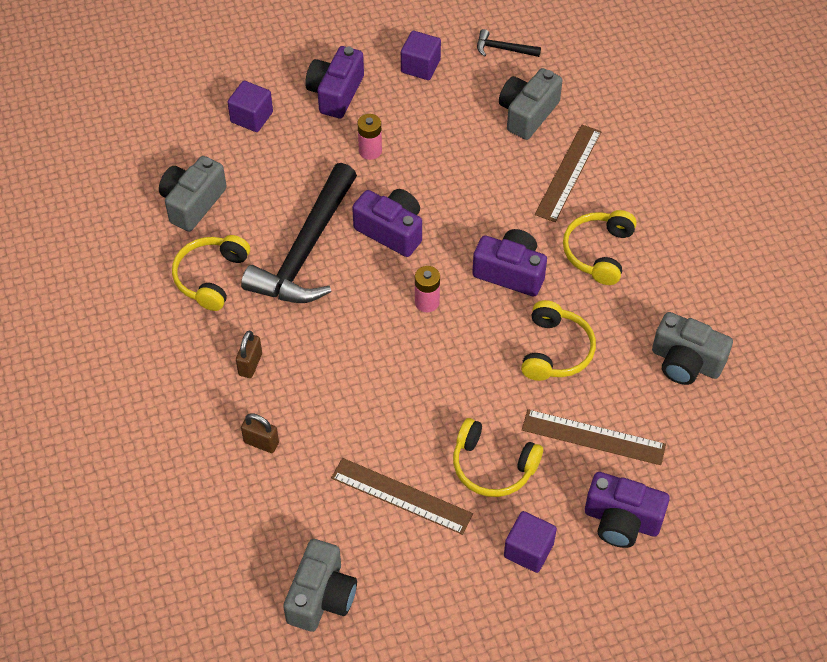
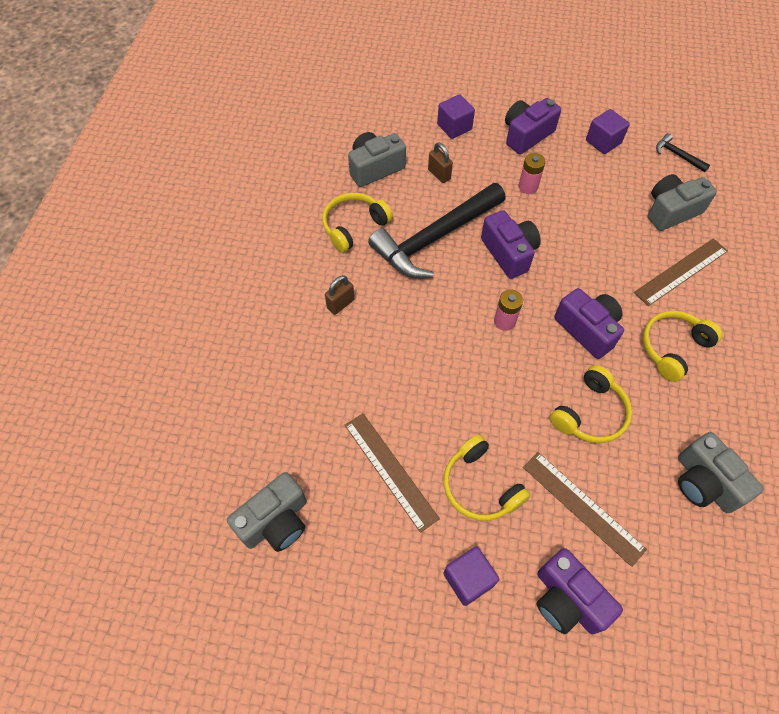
camera: 30 degrees right, 5 degrees up
brown padlock [241,413,279,453] -> brown padlock moved to [428,143,453,183]

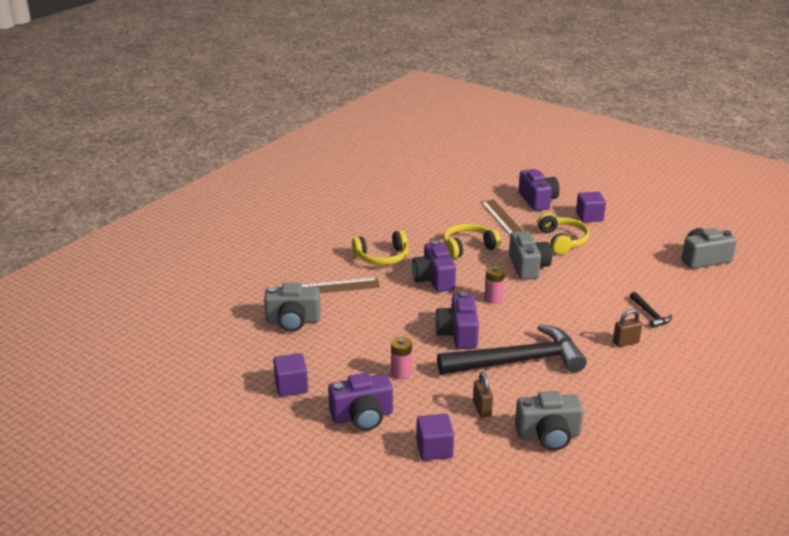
camera: 155 degrees left, 30 degrees down
yellow headphones [322,193,393,253] -> none
brown ruler [345,413,440,533] -> none
black hammer [656,133,710,172] -> black hammer moved to [630,292,672,328]
grey camera [678,432,764,513] -> grey camera moved to [509,231,552,280]

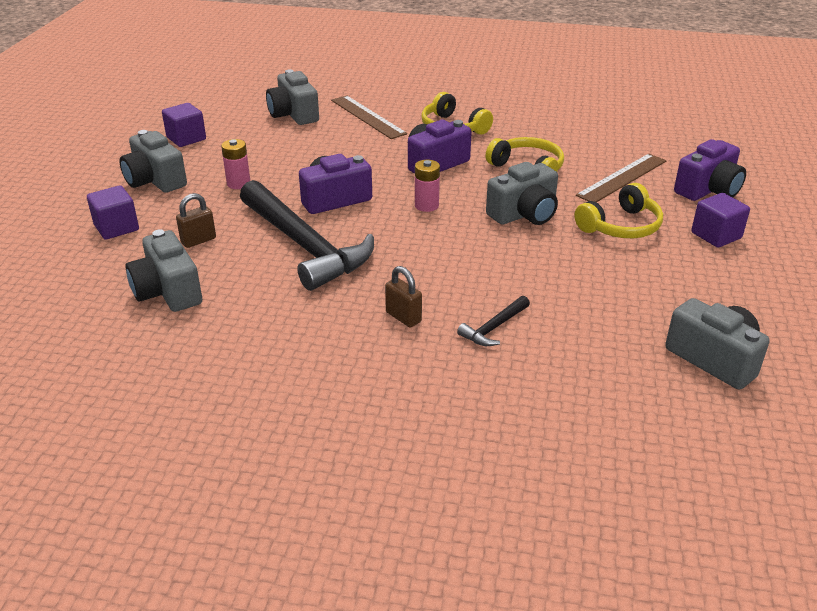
camera: 65 degrees right, 5 degrees up
purple camera [328,373,393,431] -> grey camera [119,130,187,193]

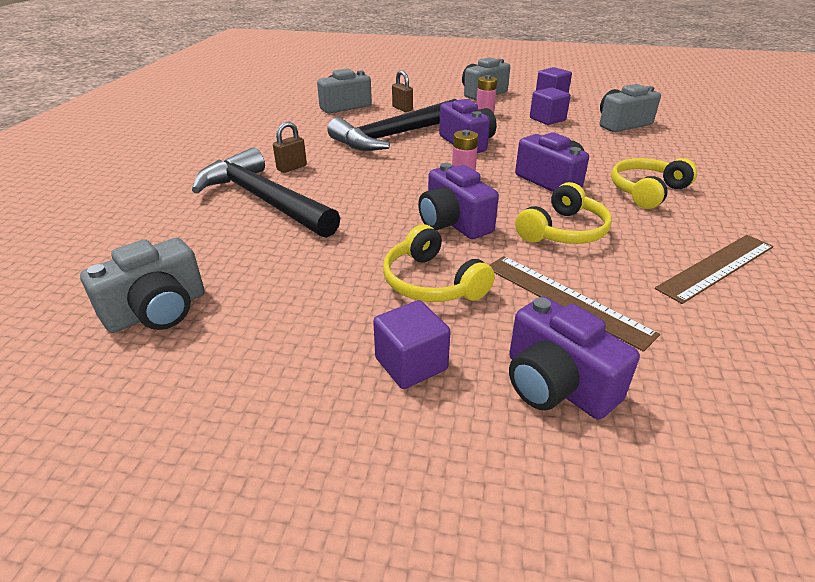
camera: 90 degrees right, 0 degrees up
purple cube [87,185,139,240] -> purple cube moved to [530,87,571,125]
brown ruler [331,95,407,139] -> brown ruler moved to [655,235,774,304]
black hammer [457,296,530,346] -> black hammer [192,147,340,238], size x2.43
grey camera [486,162,558,225] -> purple camera [418,163,499,239]

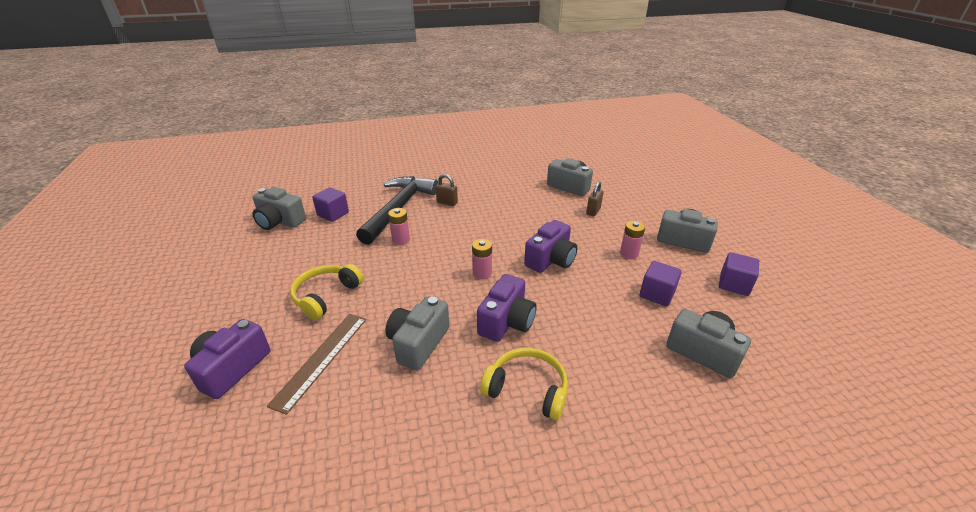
camera: 65 degrees right, 0 degrees up
black hammer [328,99,456,151] -> none
purple cube [373,300,451,389] -> purple cube moved to [312,187,349,222]
purple camera [418,163,499,239] -> none
yellow headphones [515,182,612,244] -> grey camera [385,296,449,371]
brown ruler [655,235,774,304] -> none
none -> pink battery [388,208,410,245]

